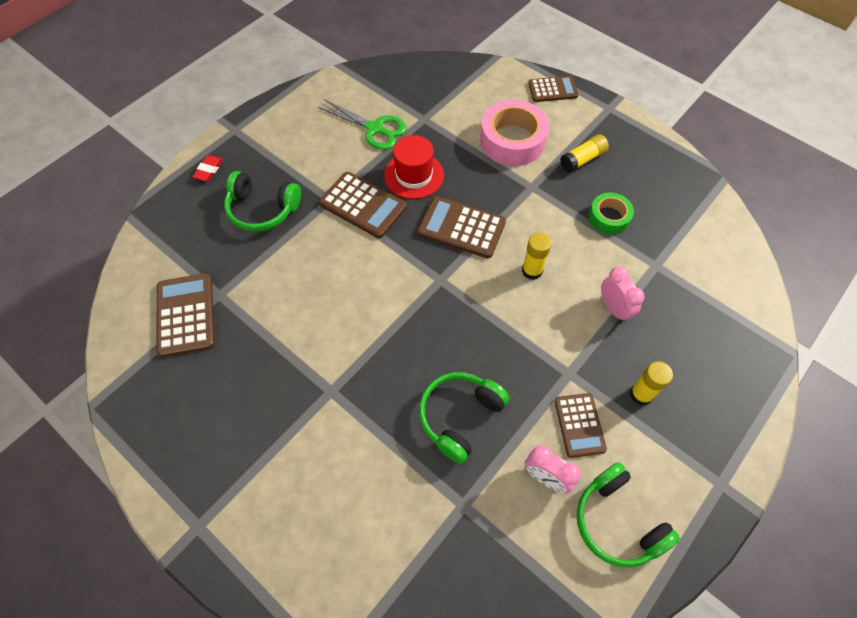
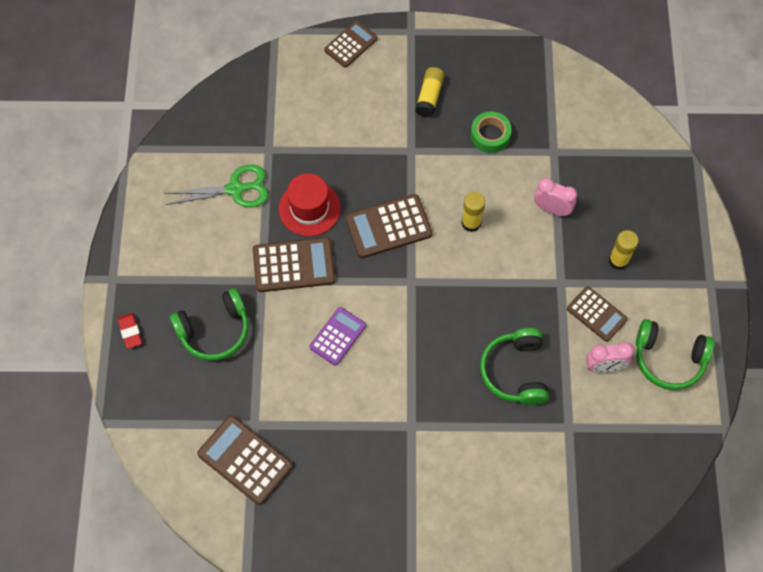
camera: 40 degrees left, 5 degrees up
pink tape [480,100,549,166] -> none
none -> purple calculator [310,307,366,365]

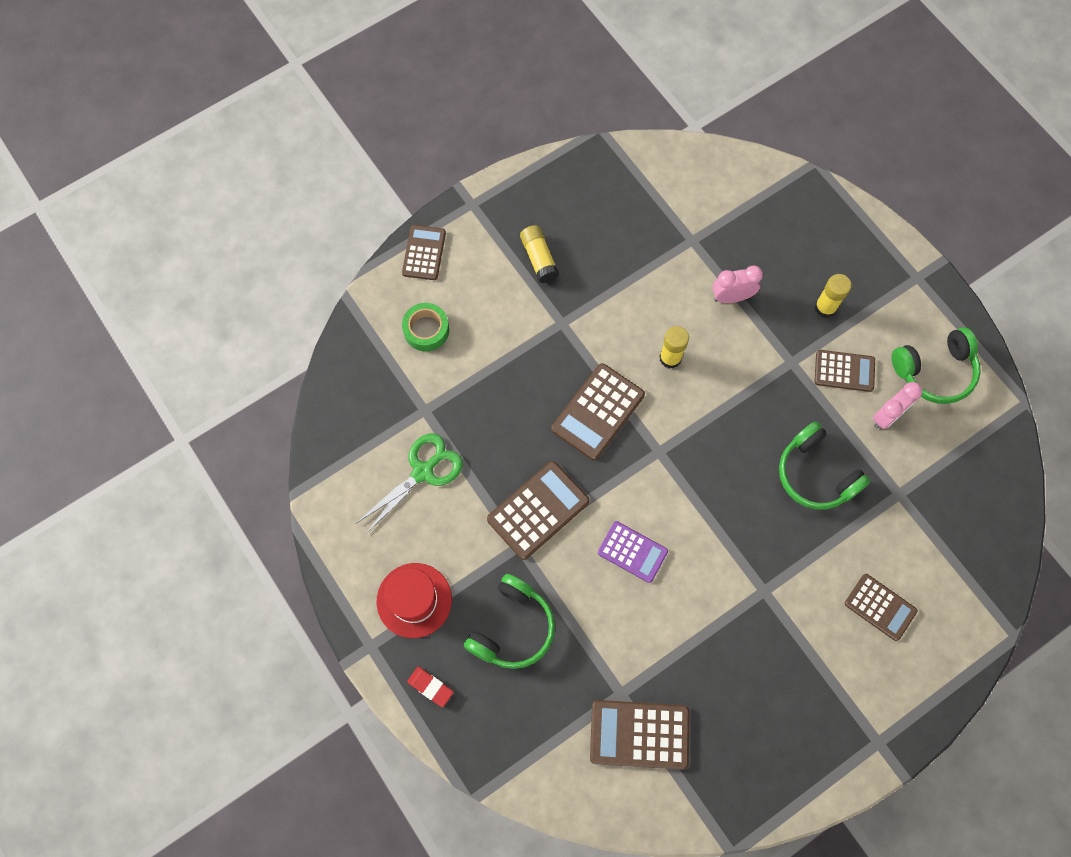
camera: 35 degrees left, 5 degrees up
red hat [279,173,341,236] -> red hat moved to [377,563,452,638]
purple calculator [310,307,366,365] -> purple calculator turned 120 degrees clockwise [598,521,668,583]
green tape [471,111,512,153] -> green tape moved to [402,303,449,352]
none -> brown calculator [845,574,918,641]

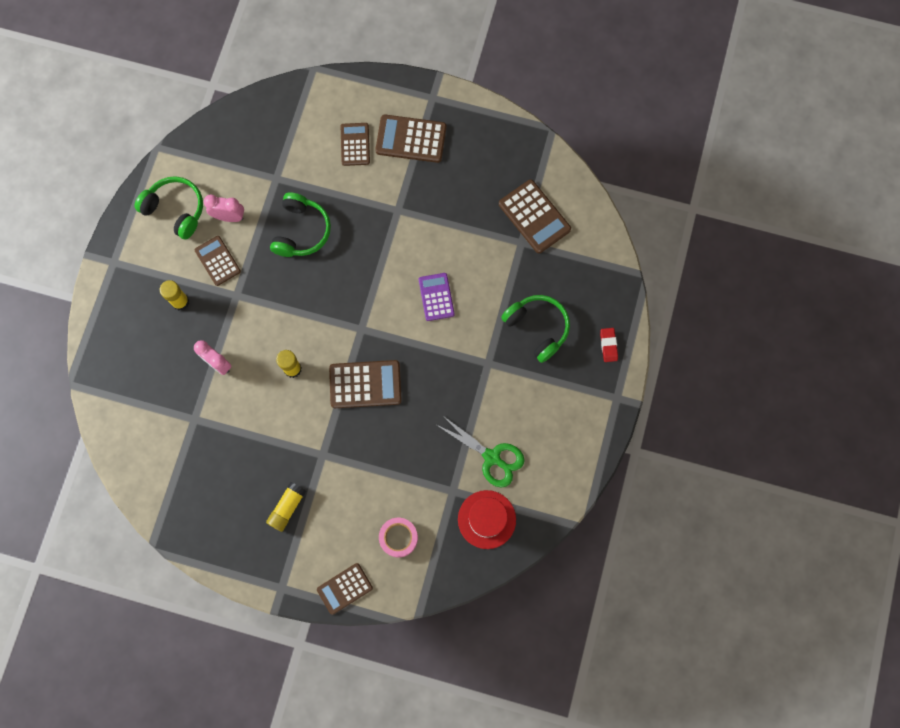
camera: 130 degrees left, 5 degrees up
green scissors [356,434,463,534] -> green scissors turned 150 degrees counterclockwise [435,415,525,488]
red hat [377,563,452,638] -> red hat moved to [458,490,516,549]
green tape [402,303,449,352] -> pink tape [379,518,418,557]
green headphones [464,574,555,669] -> green headphones turned 60 degrees clockwise [501,295,570,363]
brown calculator [487,461,590,560] -> brown calculator moved to [375,115,446,163]

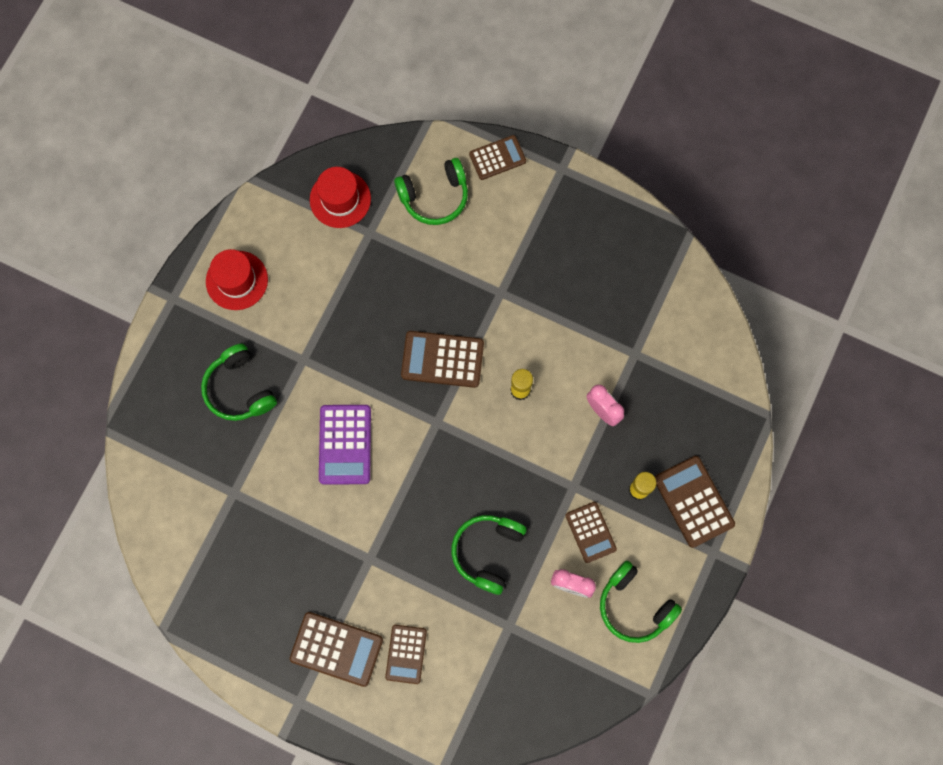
camera: 170 degrees left, 0 degrees up
yellow glue stick [266,482,306,532] -> none
pink tape [379,518,418,557] -> green headphones [394,158,468,225]
purple calculator [419,273,455,321] -> purple calculator [319,405,371,485], size x1.50
green scissors [435,415,525,488] -> none
brown calculator [499,180,571,253] -> brown calculator moved to [655,456,735,548]
red eraser [600,328,618,362] -> none
none -> red hat [206,249,268,310]

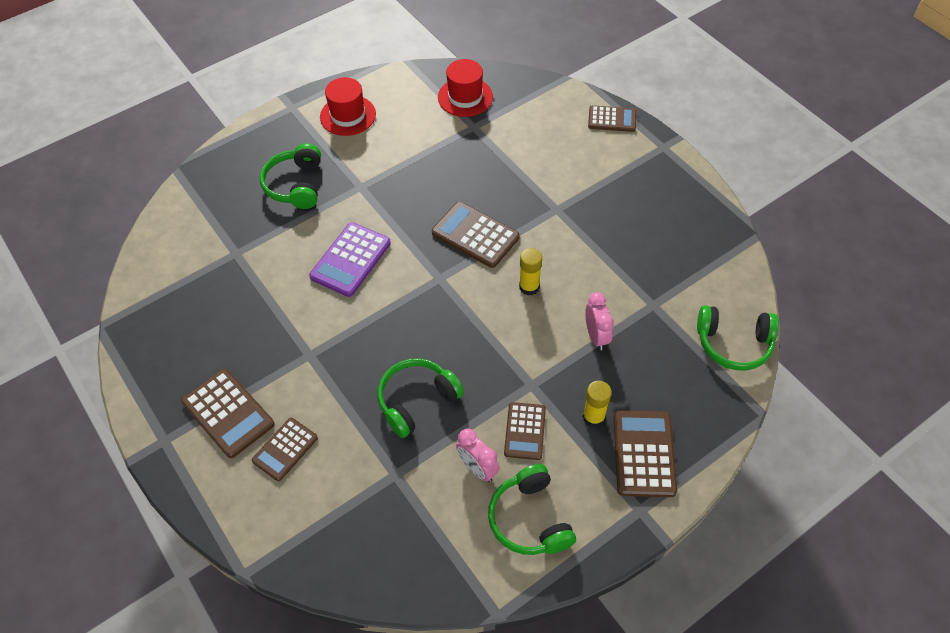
camera: 30 degrees right, 20 degrees down
green headphones [394,158,468,225] -> green headphones moved to [697,305,779,370]

